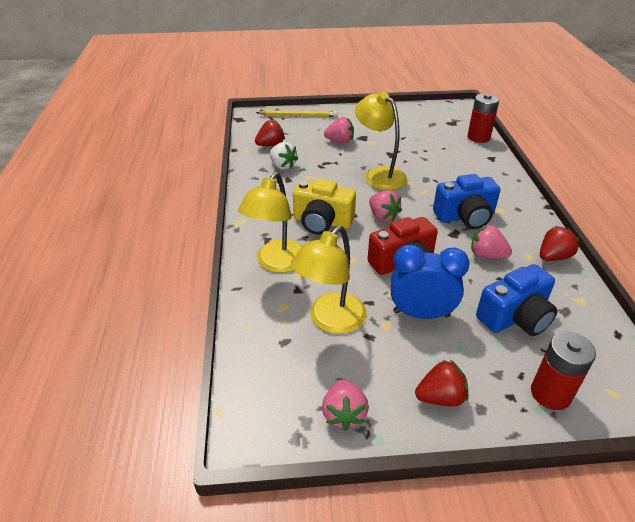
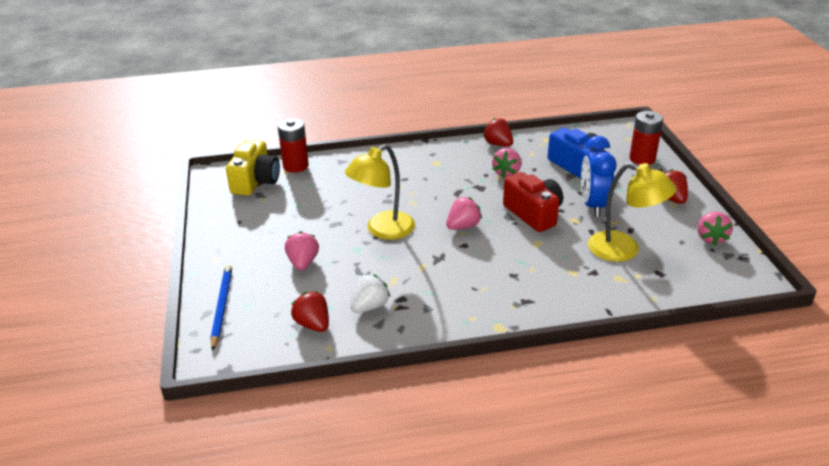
camera: 95 degrees left, 5 degrees down
yellow lamp [238,172,303,273] -> none
yellow pencil [256,110,337,117] -> blue pencil [211,265,232,351]
yellow camera [293,178,356,235] -> yellow camera moved to [226,140,280,195]
pink strawberry [322,379,369,431] -> pink strawberry turned 105 degrees clockwise [698,211,733,245]
blue camera [433,174,500,229] -> none

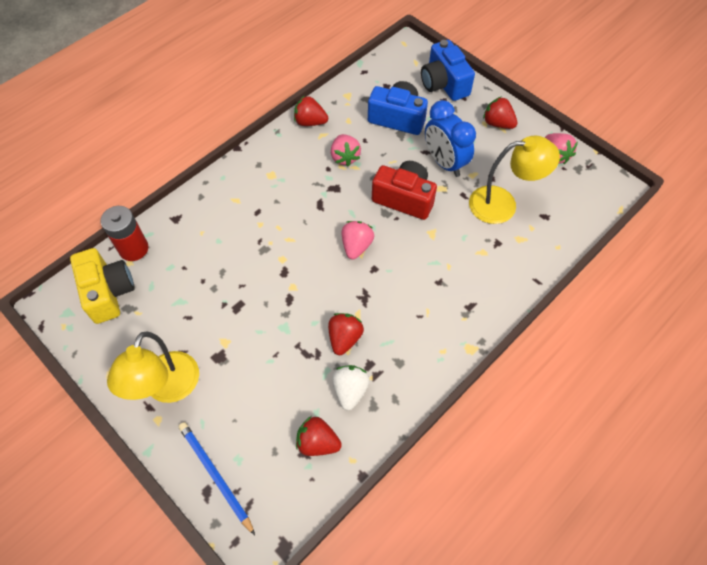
camera: 35 degrees left, 25 degrees up
pink strawberry [285,231,319,271] -> none
yellow lamp [345,144,415,240] -> yellow lamp moved to [107,331,199,403]
red battery [629,111,663,165] -> blue camera [421,40,475,101]
none -> red strawberry [328,313,364,355]

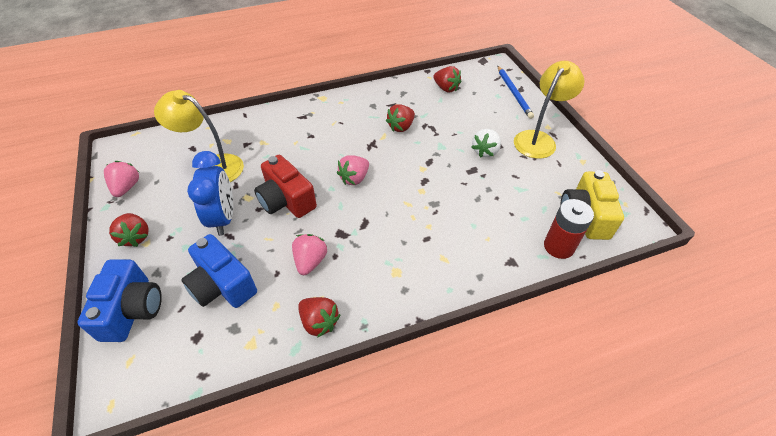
camera: 155 degrees left, 10 degrees down
white strawberry [332,365,370,410] -> white strawberry moved to [471,129,501,158]

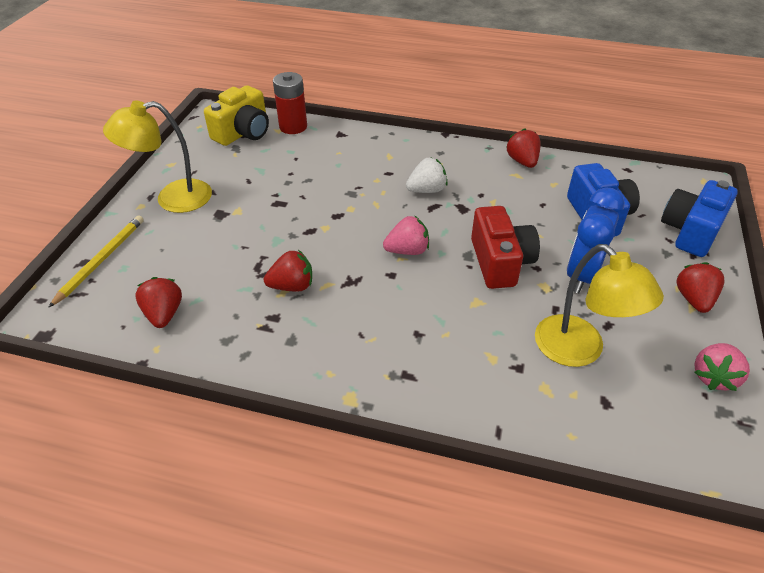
camera: 145 degrees left, 5 degrees down
pink strawberry [292,234,327,275] -> none
white strawberry [471,129,501,158] -> white strawberry moved to [406,158,448,193]
blue pencil [498,66,534,119] -> yellow pencil [48,215,144,308]

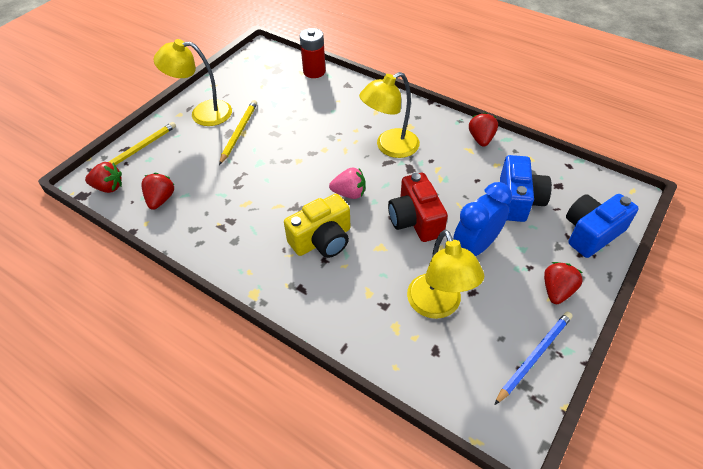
camera: 20 degrees right, 5 degrees up
yellow camera [204,85,269,146] -> yellow camera moved to [284,194,350,258]
red strawberry [264,250,312,292] -> red strawberry moved to [85,162,122,193]
white strawberry [406,158,448,193] -> yellow lamp [359,72,420,158]
red camera [471,206,540,289] -> red camera turned 150 degrees clockwise [388,173,448,242]
pink strawberry [694,343,750,391] -> blue pencil [494,312,573,405]
none -> yellow pencil [219,100,257,165]

